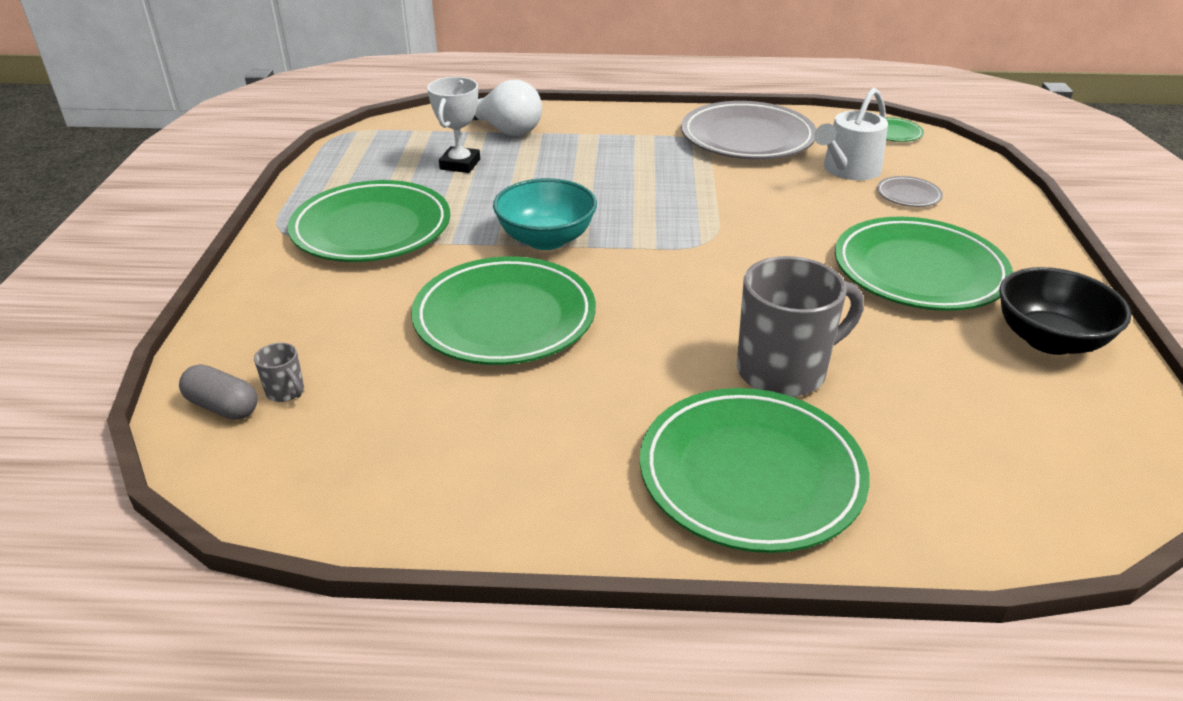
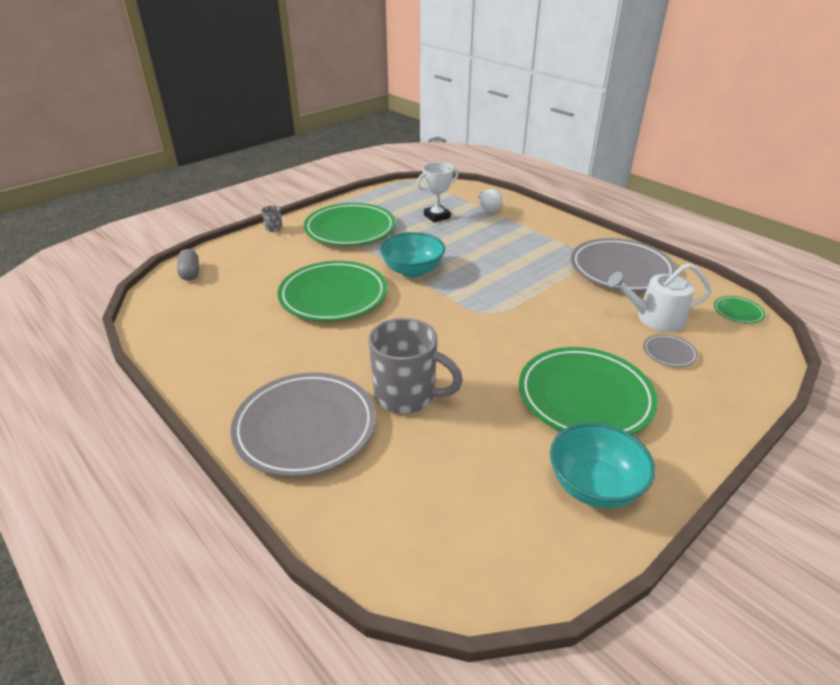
camera: 45 degrees right, 0 degrees up
grey mug [254,343,304,402] -> grey mug moved to [262,206,282,232]
white light bulb [473,80,542,136] -> white light bulb [479,189,502,212], size x0.64
green plate [640,388,870,553] -> grey plate [231,372,376,477]
black bowl [999,267,1132,355] -> turquoise bowl [550,422,655,508]

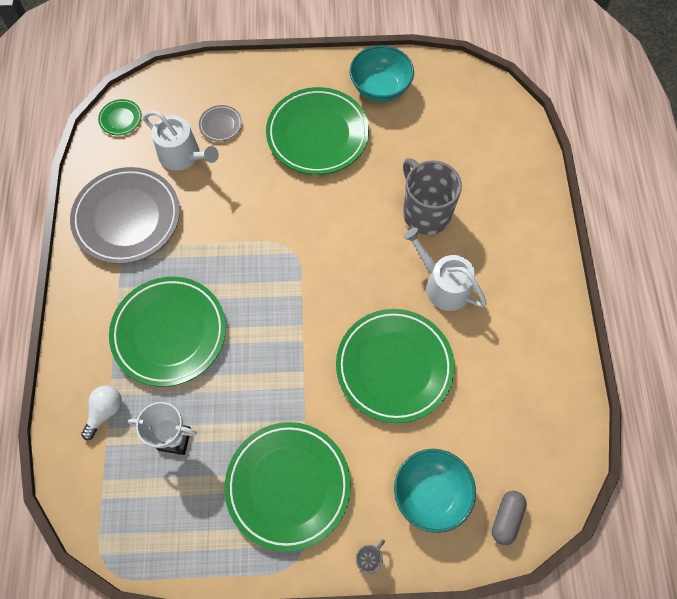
camera: 140 degrees left, 30 degrees up
grey plate [231,372,376,477] -> none
turquoise bowl [380,232,445,277] -> turquoise bowl moved to [394,449,476,533]
none -> green plate [109,277,226,387]
none -> white watering can [403,228,487,311]

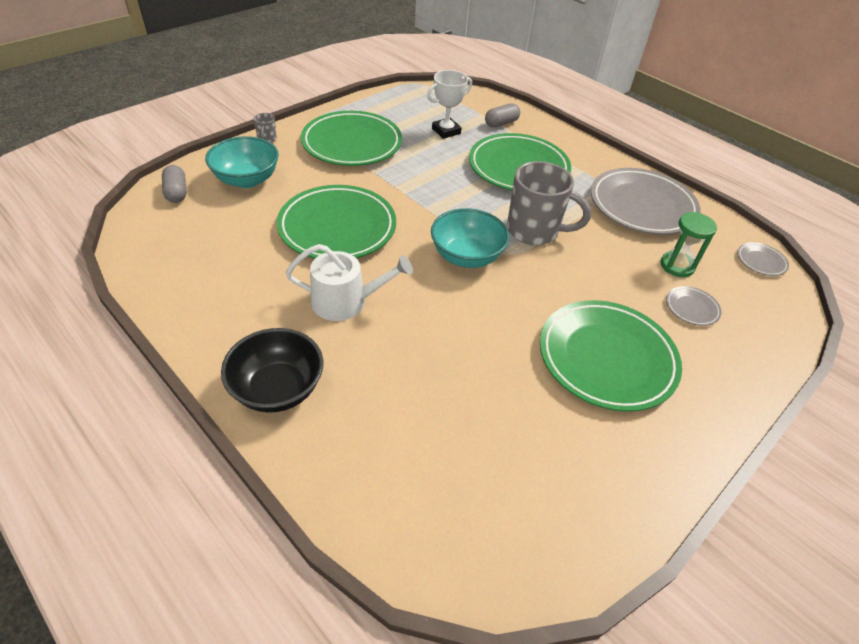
camera: 135 degrees right, 20 degrees down
white light bulb [81,386,122,440] -> grey capsule [485,103,520,127]
green plate [98,99,142,135] -> grey plate [737,242,789,276]
white watering can [143,111,219,171] -> green hourglass [661,212,717,277]
turquoise bowl [350,45,414,102] -> turquoise bowl moved to [431,208,509,268]
grey mug [403,158,462,235] -> grey mug moved to [507,161,591,245]
none -> black bowl [221,328,324,413]

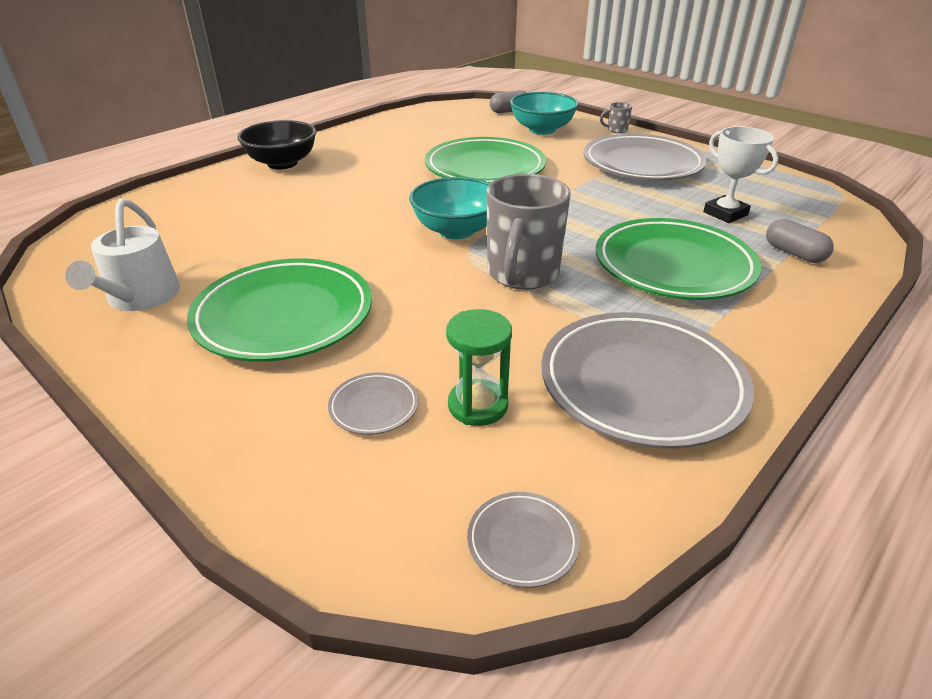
camera: 90 degrees right, 10 degrees down
white watering can [286,244,413,321] -> white watering can moved to [65,198,180,311]
green plate [301,111,402,166] -> grey plate [583,134,707,181]

